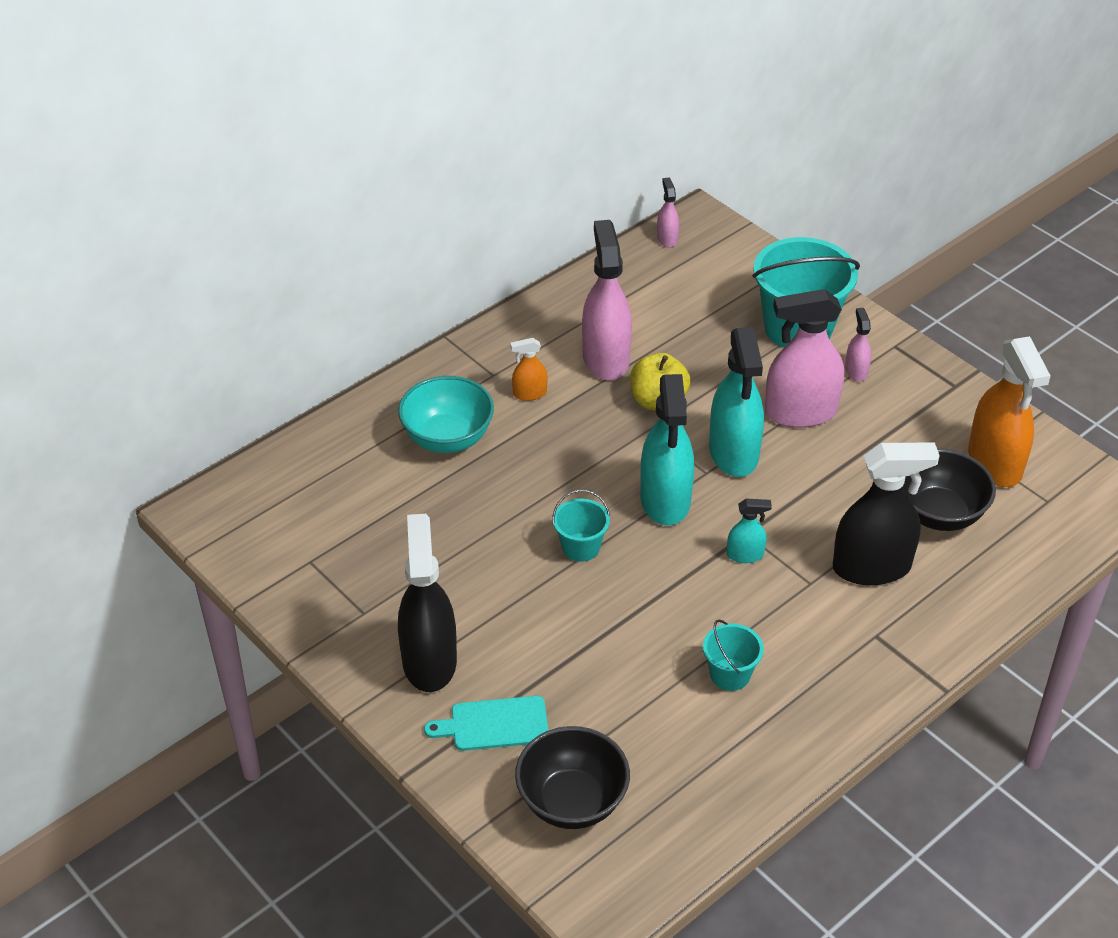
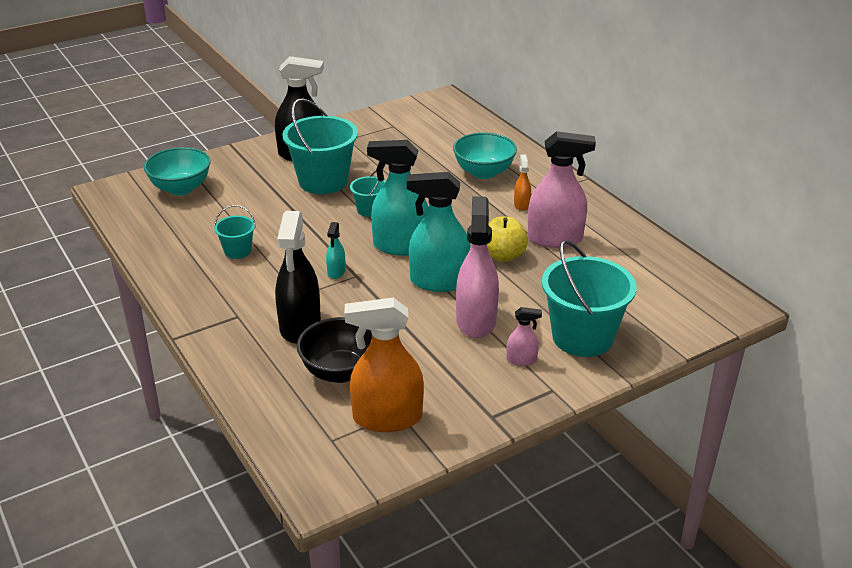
camera: 100 degrees right, 10 degrees down
turquoise cutting board [424,696,548,751] -> none
black bowl [515,726,630,829] -> turquoise bowl [144,147,211,195]
pink spray bottle [657,178,679,248] -> none
none -> turquoise bucket [282,98,358,194]

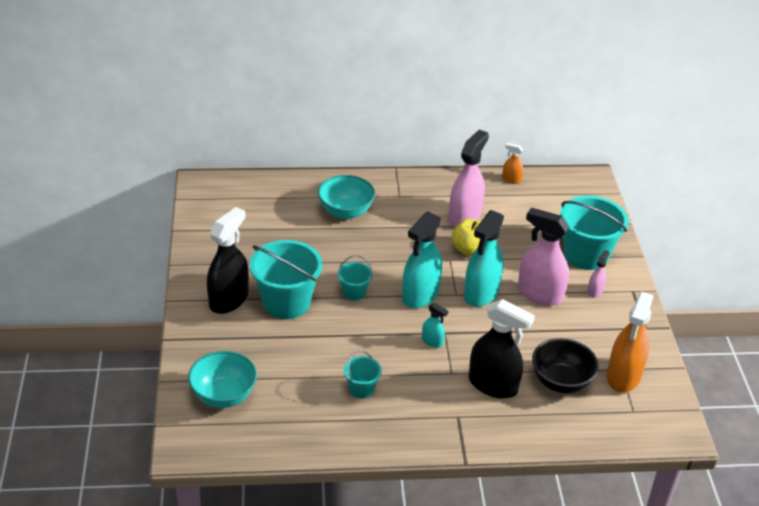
camera: 65 degrees left, 5 degrees up
orange spray bottle [514,155,531,211] -> orange spray bottle moved to [502,143,524,184]

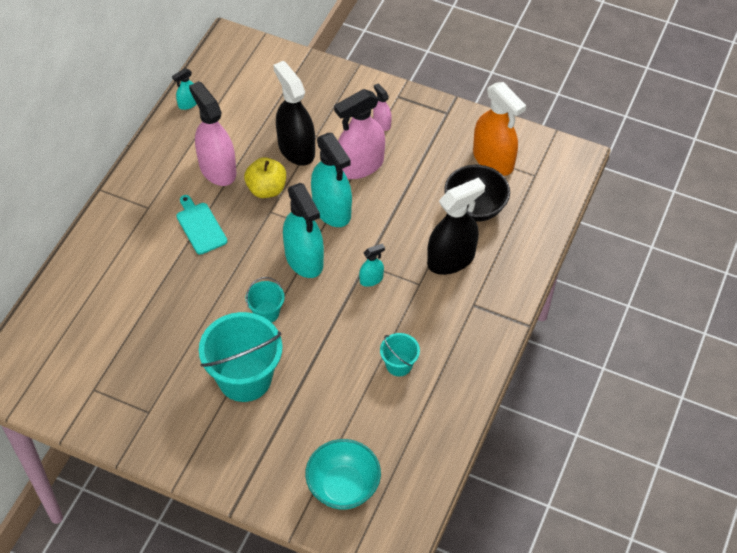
camera: 60 degrees left, 15 degrees up
black spray bottle [207,207,249,314] -> black spray bottle moved to [273,61,315,166]
turquoise bowl [318,175,375,219] -> none
orange spray bottle [502,143,524,184] -> turquoise spray bottle [172,68,197,110]
turquoise bucket [560,196,629,270] -> none
none -> turquoise cutting board [176,195,227,255]

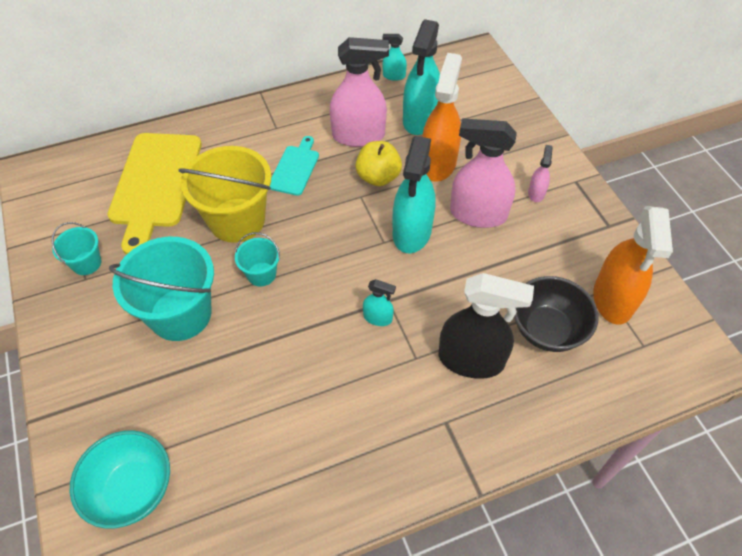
camera: 45 degrees right, 0 degrees up
pink spray bottle [189,81,236,186] -> pink spray bottle turned 75 degrees clockwise [329,37,389,147]
black spray bottle [273,61,315,166] -> orange spray bottle [422,53,462,182]
turquoise spray bottle [283,183,324,278] -> turquoise spray bottle moved to [403,19,440,135]
turquoise bucket [380,333,420,376] -> turquoise bucket moved to [52,222,101,275]
none -> yellow cutting board [107,133,202,255]
none -> yellow bucket [178,146,271,243]

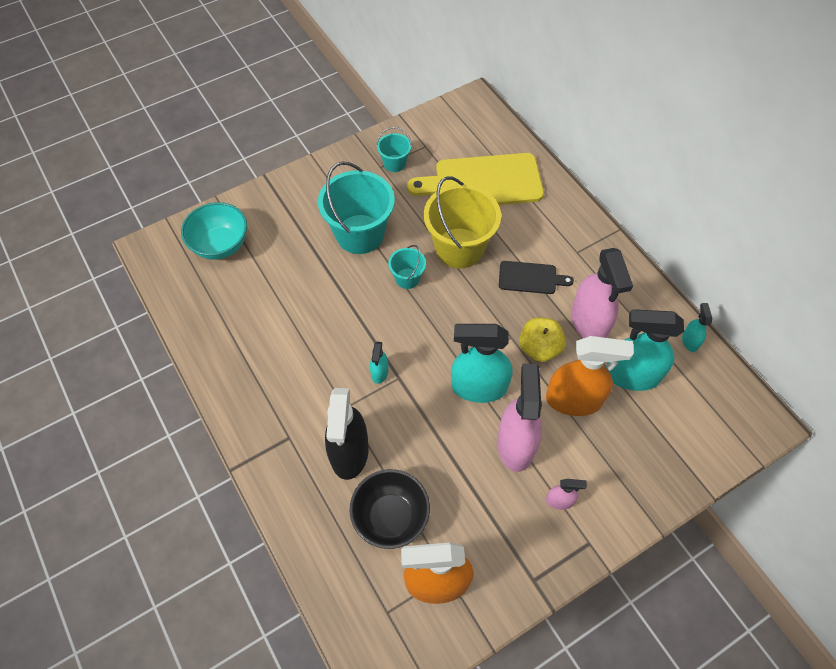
camera: 80 degrees right, 5 degrees up
turquoise cutting board [270,136,319,196] -> black cutting board [499,261,574,294]

